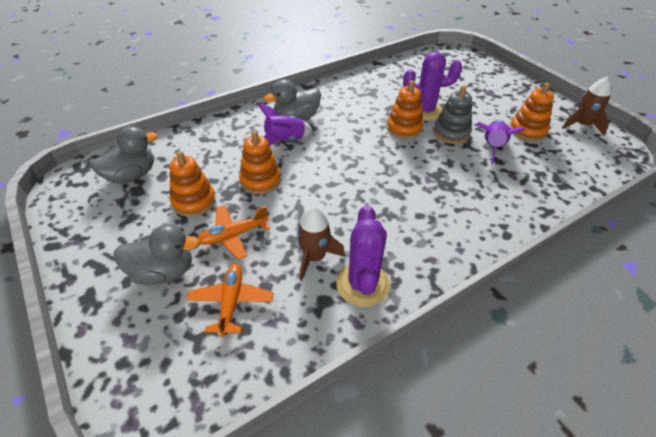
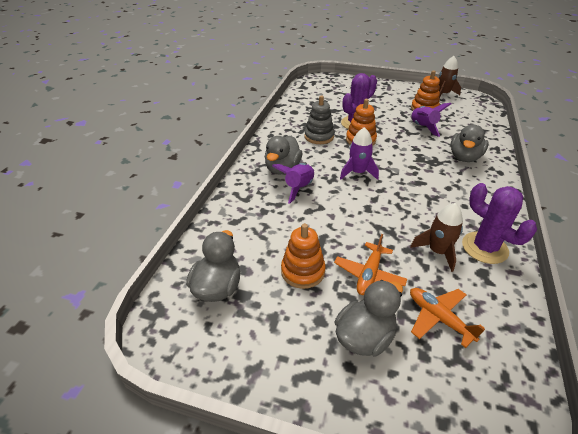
camera: 40 degrees left, 5 degrees down
orange stacking toy [239,130,281,194] -> none
grey stacking toy [434,85,472,144] -> grey stacking toy moved to [305,96,334,144]
none -> purple rocket [340,127,379,180]
none -> grey duck [450,124,489,162]

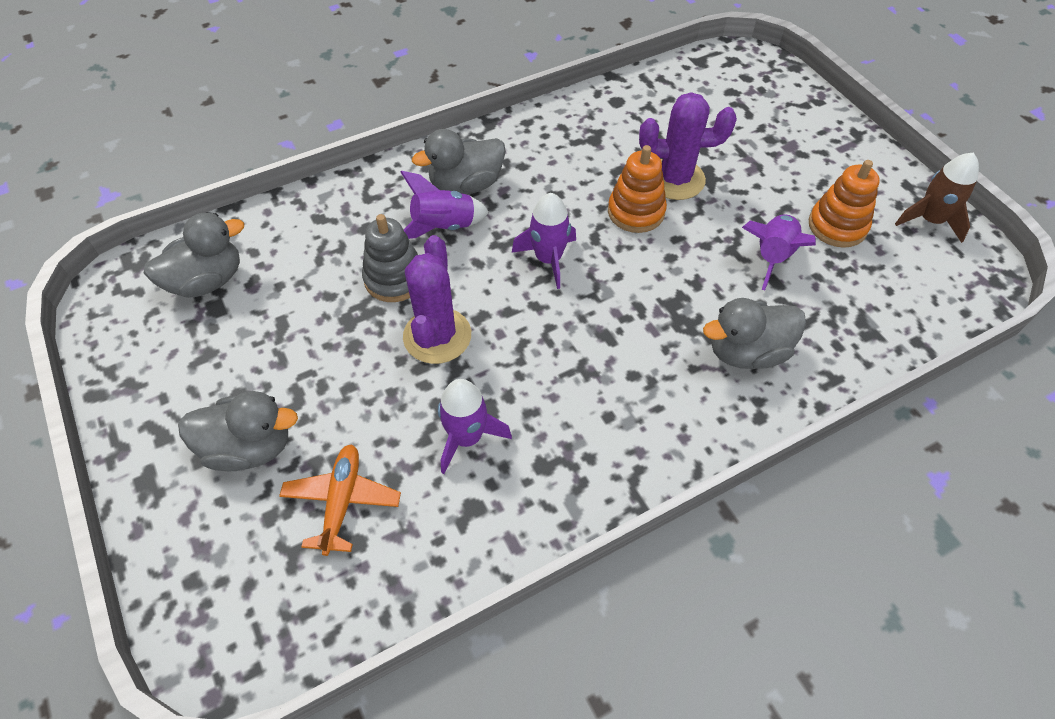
camera: 45 degrees right, 15 degrees up
orange stacking toy [281,223,326,289] -> none
grey stacking toy [305,96,334,144] -> grey stacking toy moved to [362,214,418,302]
orange plane [334,234,407,295] -> none
brown rocket [410,203,463,272] -> purple rocket [438,379,512,474]
purple cactus [462,183,537,264] -> purple cactus moved to [403,235,471,364]

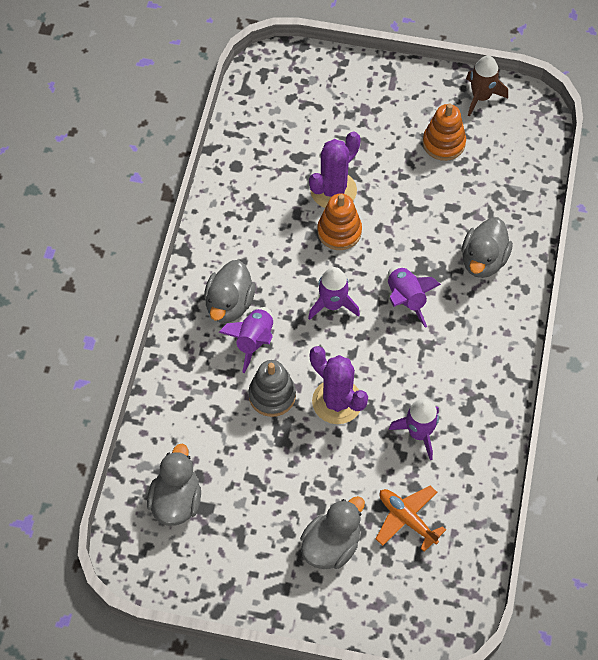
camera: 50 degrees left, 5 degrees up
purple rocket [742,214,816,290] -> purple rocket moved to [388,266,441,328]

